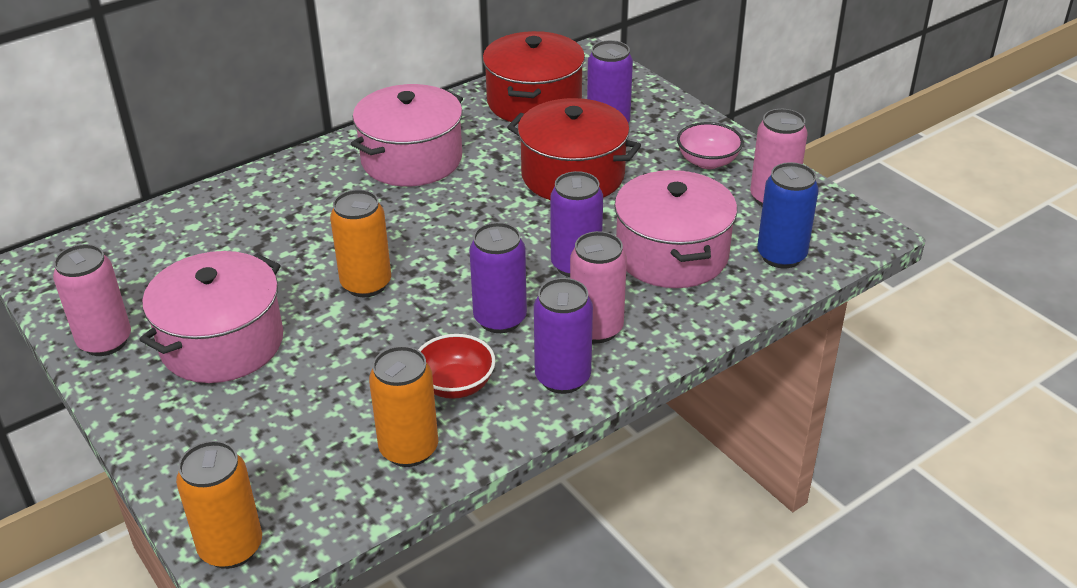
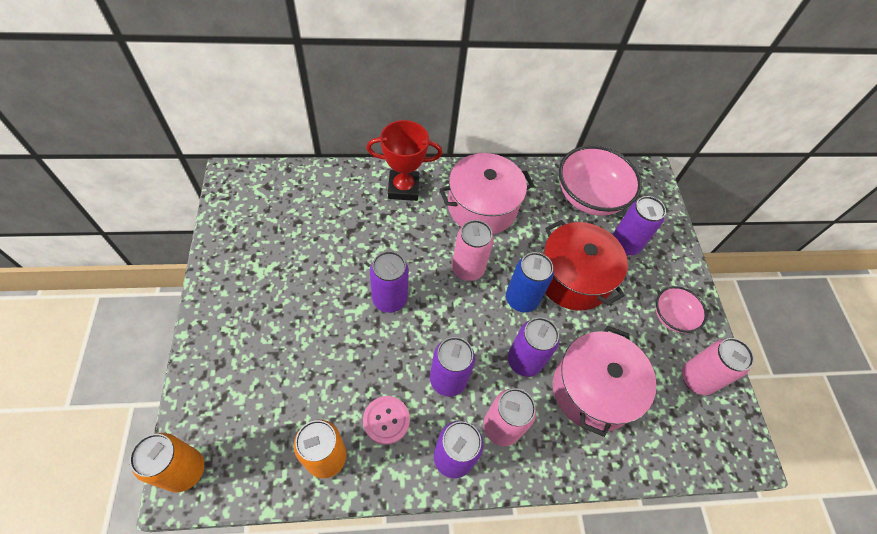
camera: 25 degrees right, 20 degrees up
pink can [53,244,131,356] -> pink can moved to [452,220,494,281]
pink pot [139,251,284,383] -> none
orange can [330,190,391,297] -> purple can [370,251,409,313]
red bowl [418,334,496,399] -> pink button [363,396,410,444]
red pot [483,31,585,124] -> pink bowl [559,145,642,216]
blue can [757,162,819,268] -> blue can moved to [506,252,554,312]
none -> red trophy [366,120,442,201]

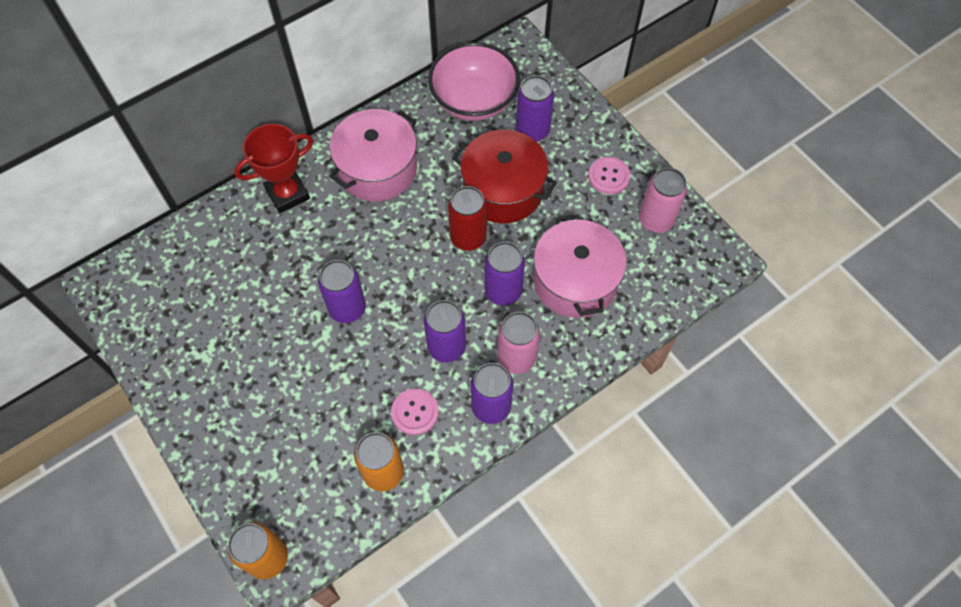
camera: 25 degrees left, 5 degrees up
pink can [452,220,494,281] -> none
blue can [506,252,554,312] -> red can [448,186,487,251]
pink bowl [656,286,707,333] -> pink button [588,157,630,194]

